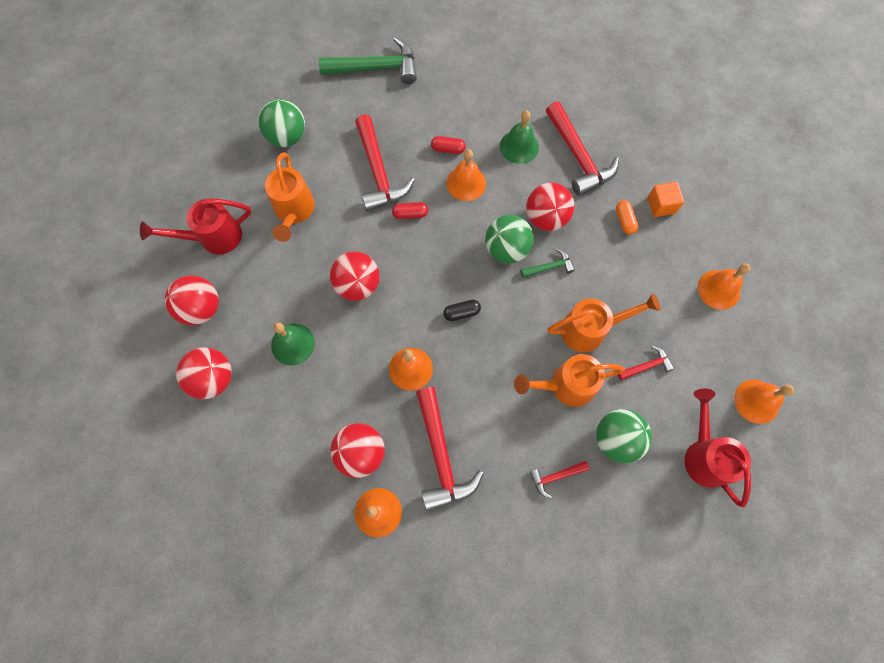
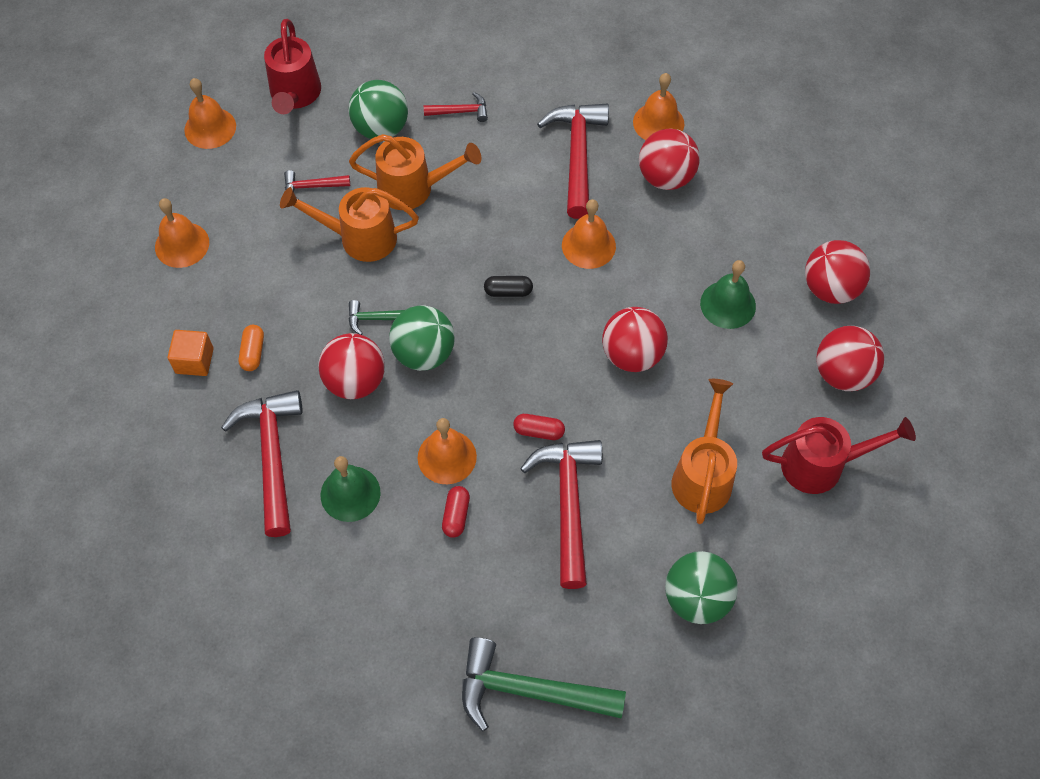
camera: 165 degrees left, 10 degrees down
red capsule [431,136,466,154] -> red capsule turned 75 degrees clockwise [442,486,470,538]

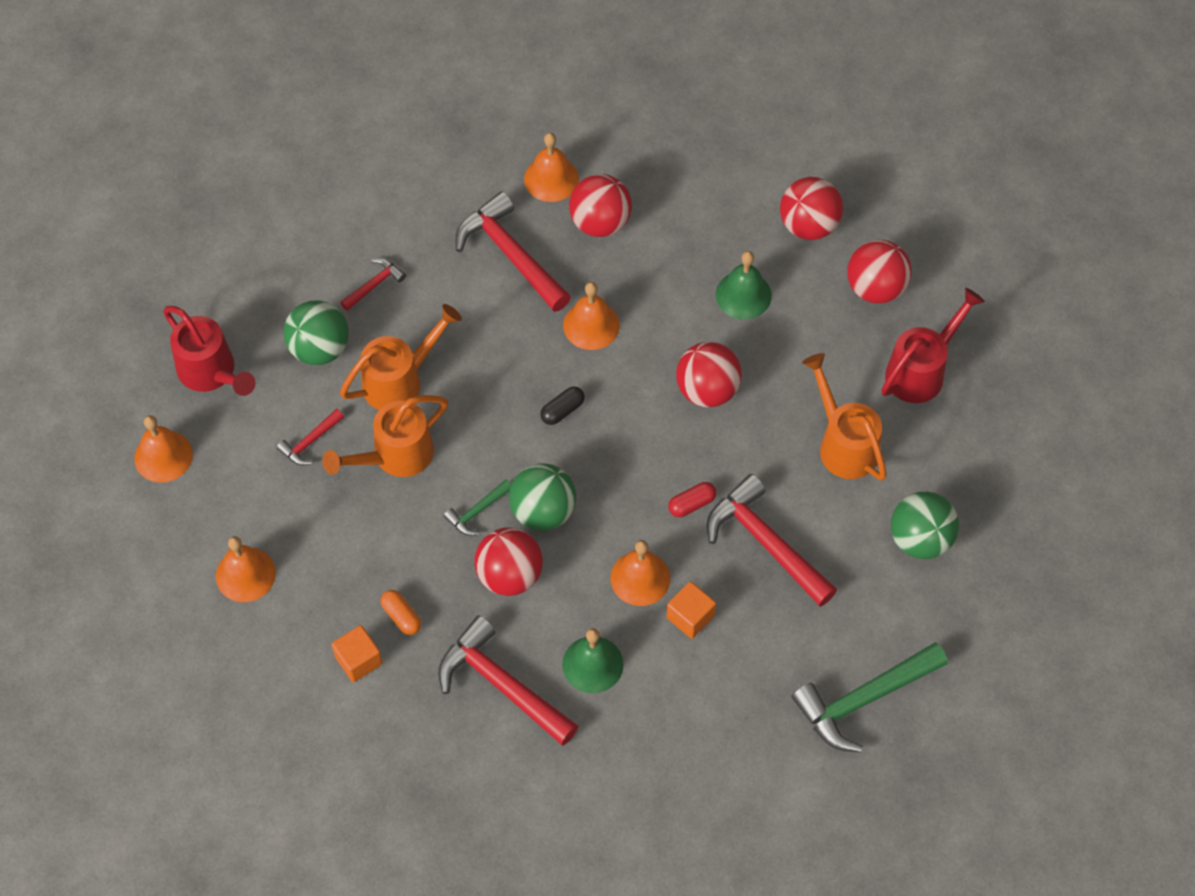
camera: 40 degrees left, 0 degrees up
red capsule [442,486,470,538] -> orange cube [666,581,716,639]

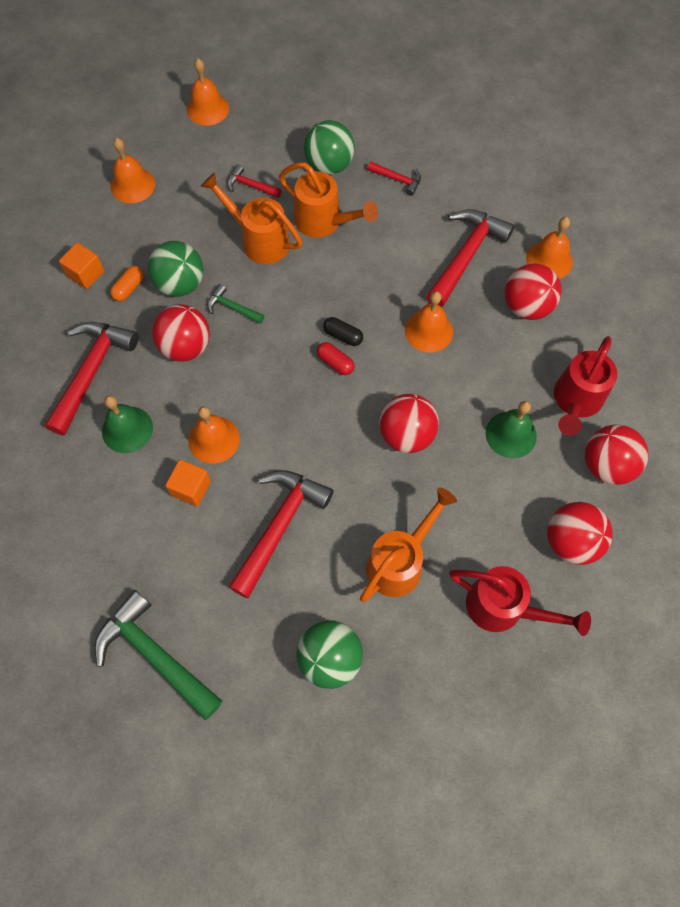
camera: 70 degrees right, 5 degrees up
red watering can [163,306,256,396] -> red watering can moved to [554,336,617,436]
green ball [509,463,576,531] -> green ball moved to [148,241,203,297]
red capsule [668,482,716,517] -> red capsule moved to [317,342,355,375]

